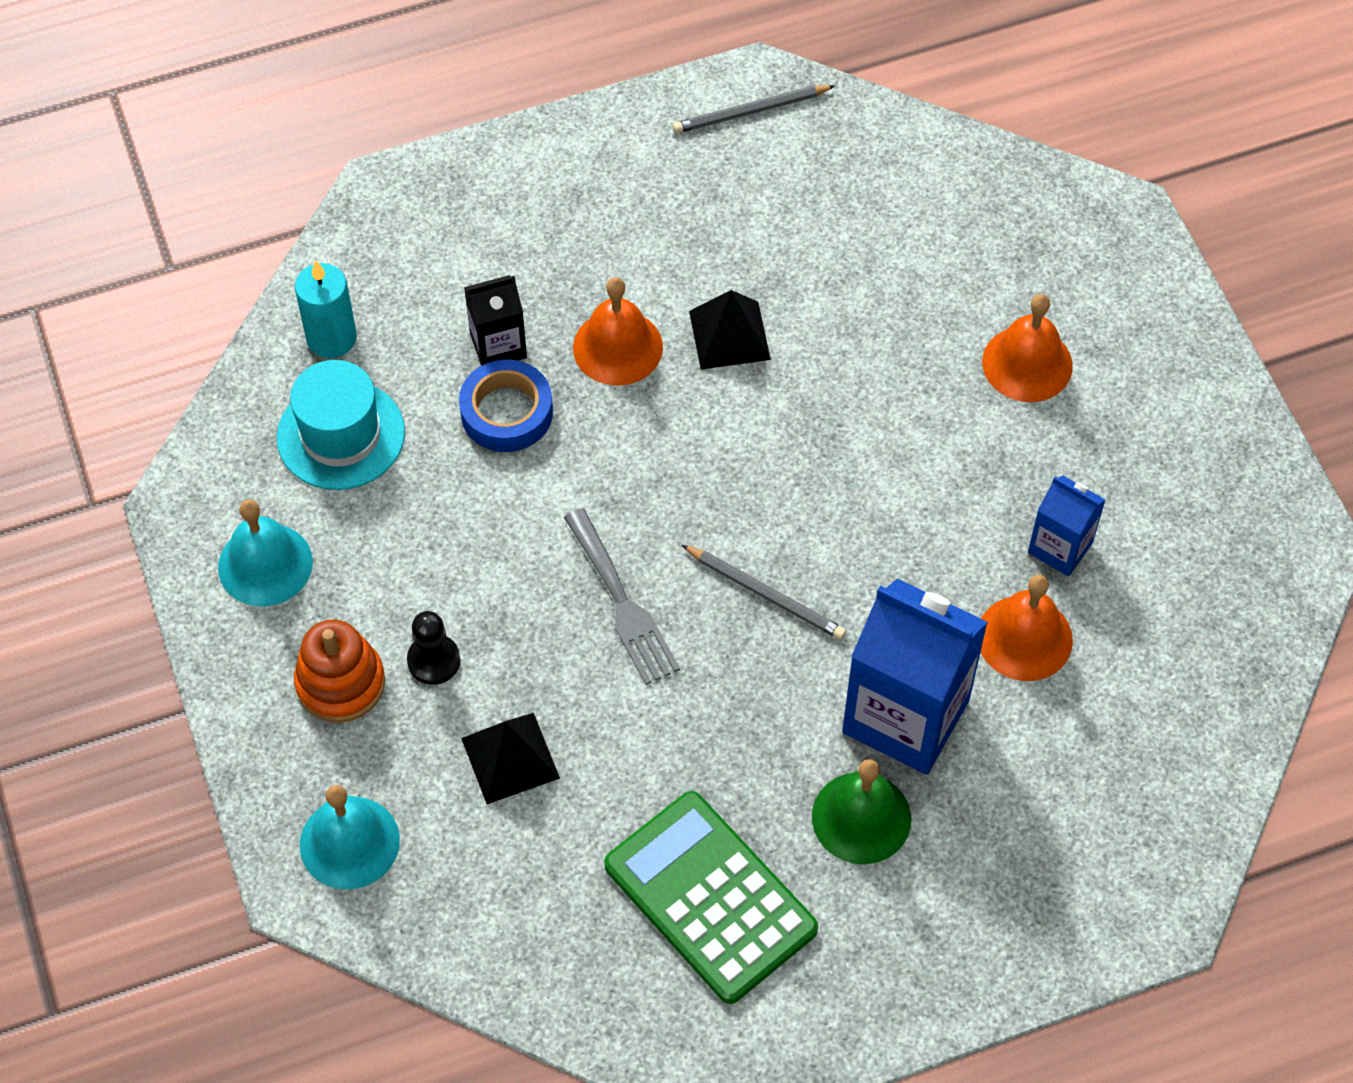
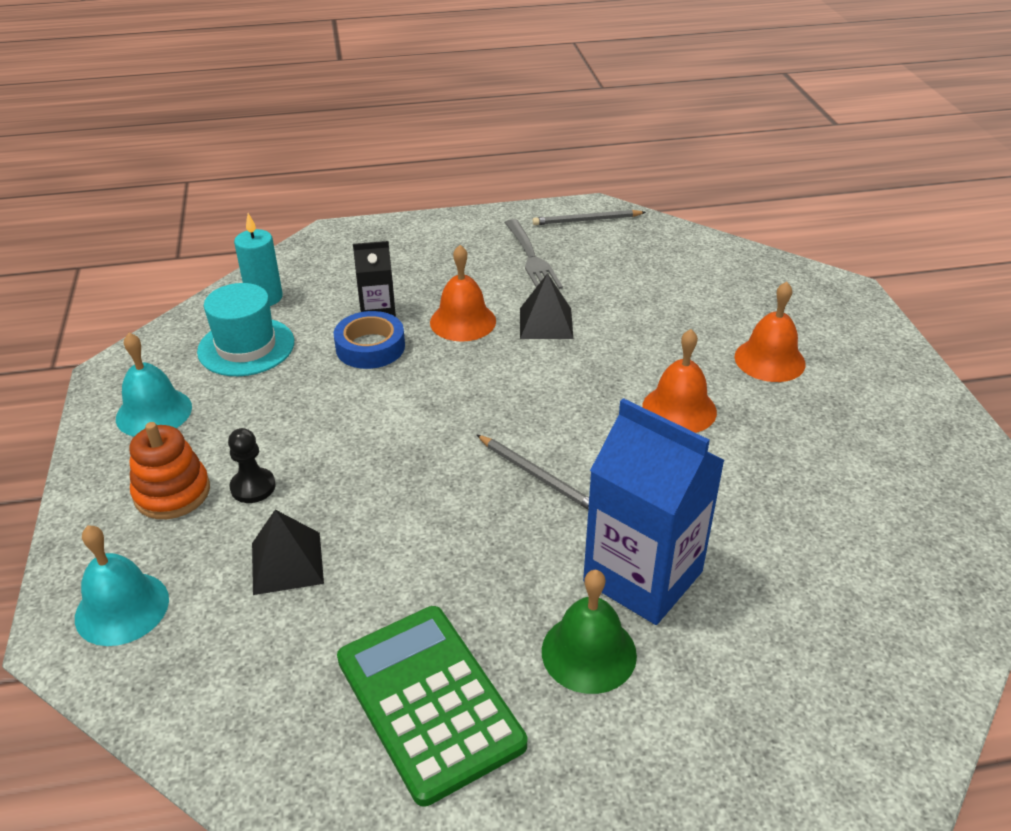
camera: 10 degrees right, 20 degrees down
grey fork [564,508,680,685] -> grey fork moved to [504,219,563,289]
orange bell [980,575,1073,681] -> orange bell moved to [642,329,717,433]
blue carton [1028,476,1105,576] -> none

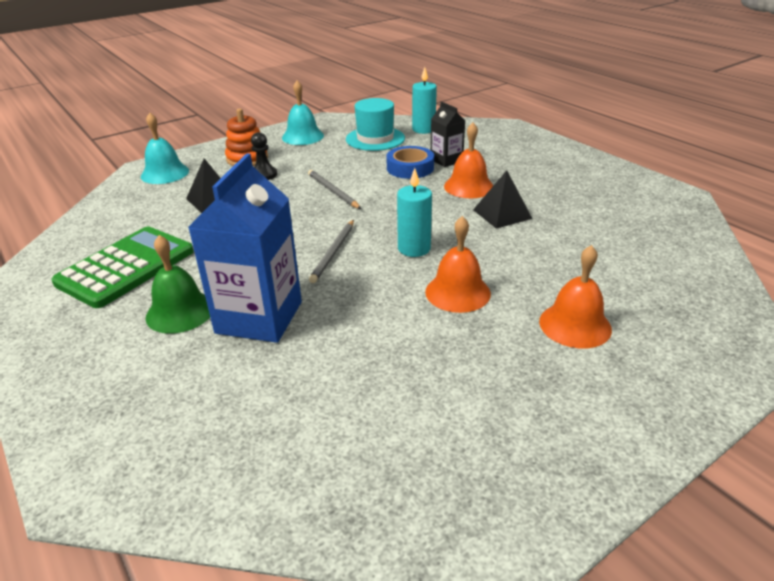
camera: 65 degrees right, 5 degrees down
grey fork [504,219,563,289] -> none
grey pencil [533,210,646,225] -> grey pencil moved to [308,170,361,209]
none -> turquoise candle [397,168,432,257]

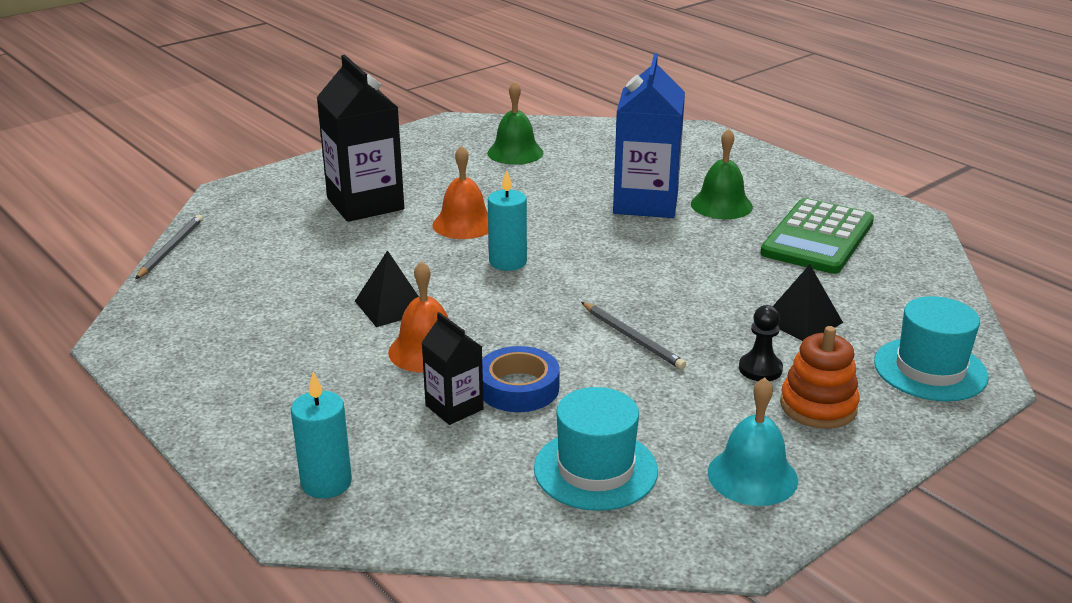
camera: 175 degrees right, 5 degrees down
turquoise bell [141,112,189,184] -> turquoise hat [874,296,989,401]
grey pencil [309,220,354,283] -> grey pencil moved to [135,215,203,279]
turquoise candle [412,67,437,134] -> turquoise candle moved to [291,372,352,499]
orange bell [539,245,612,348] -> black carton [316,55,404,222]
none -> green bell [487,81,543,165]

